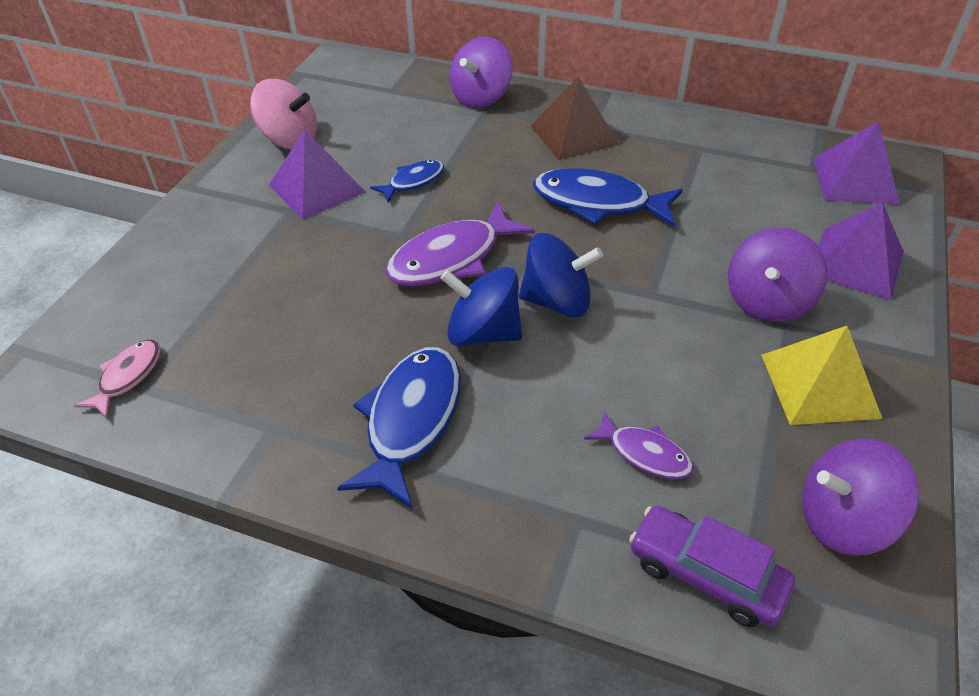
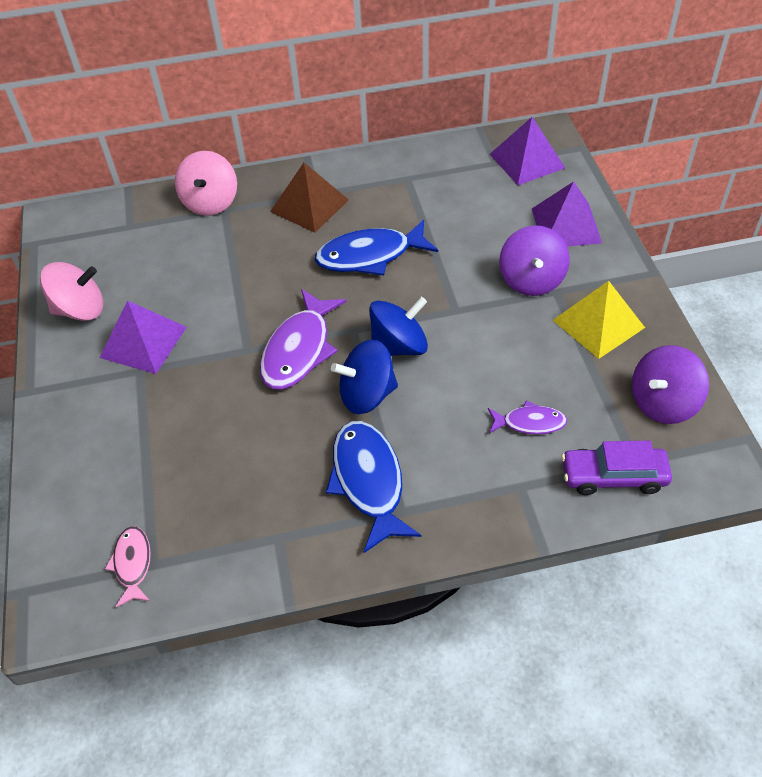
camera: 30 degrees left, 5 degrees up
blue fish [370,160,444,202] -> none
purple spinning top [450,36,513,108] -> pink spinning top [175,151,237,216]

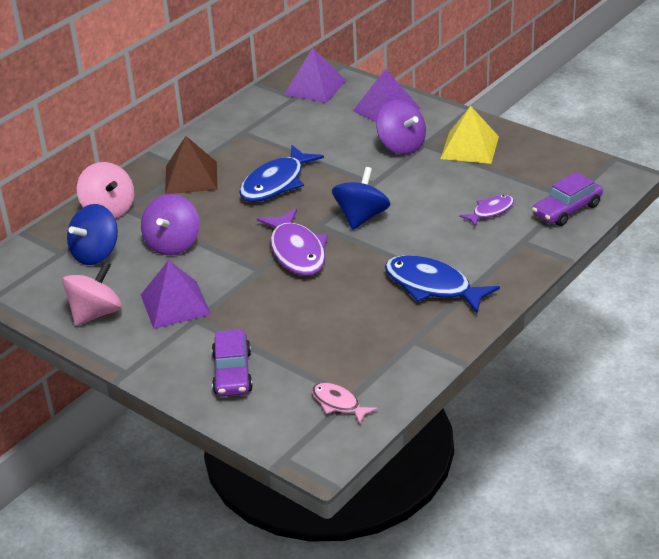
camera: 40 degrees left, 15 degrees down
blue spinning top [331,339,398,414] -> blue spinning top moved to [67,204,118,265]
purple spinning top [632,345,709,424] -> purple spinning top moved to [141,194,199,255]
none -> purple car [212,329,253,397]

